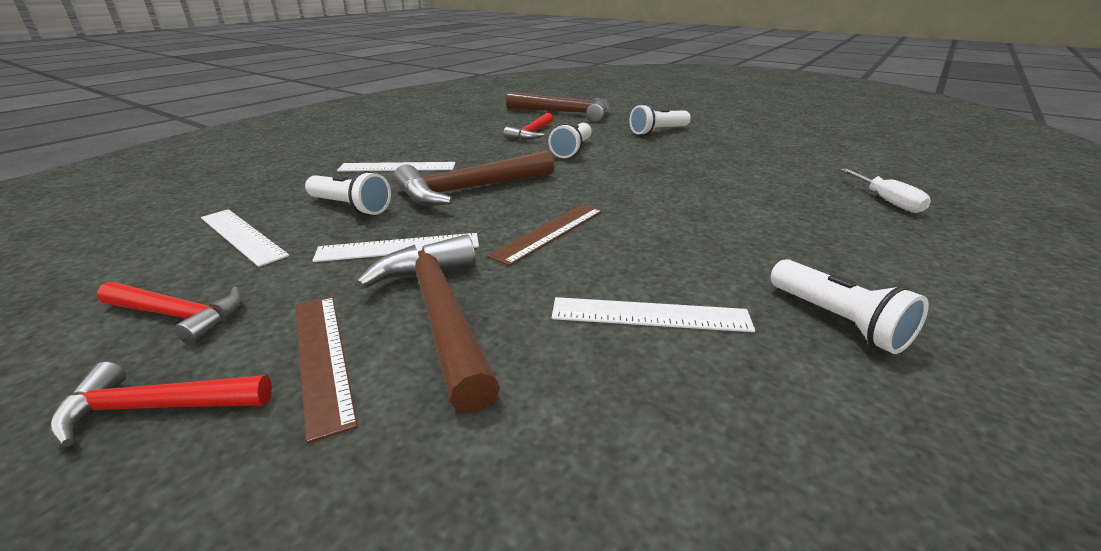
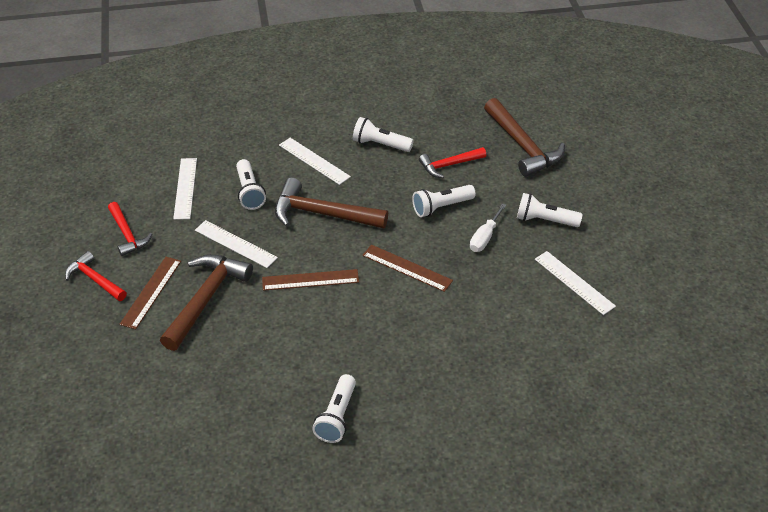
camera: 45 degrees right, 15 degrees up
white ruler [552,297,755,332] -> white ruler moved to [535,251,616,315]
white screwdriver [840,168,931,213] -> white screwdriver moved to [470,203,506,252]
none -> white flashlight [353,117,414,152]
none -> brown ruler [362,245,453,292]

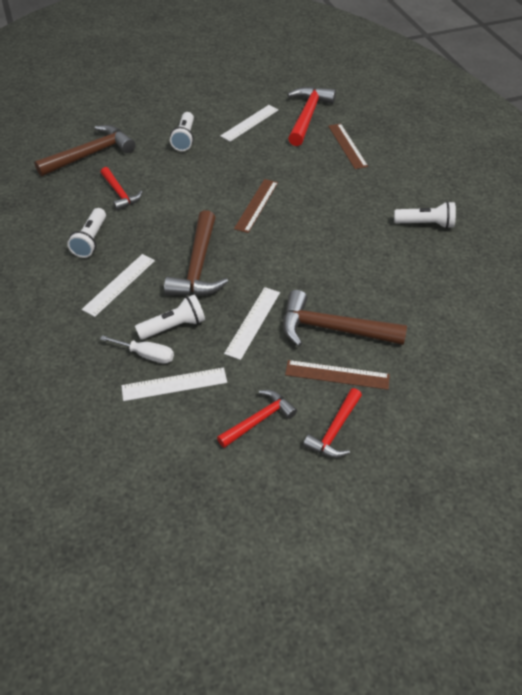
camera: 100 degrees left, 5 degrees up
brown ruler [262,269,359,291] -> brown ruler moved to [328,123,368,169]
white flashlight [412,185,476,217] -> none
white screwdriver [470,203,506,252] -> white screwdriver moved to [100,335,174,364]
none -> red hammer [287,86,336,146]

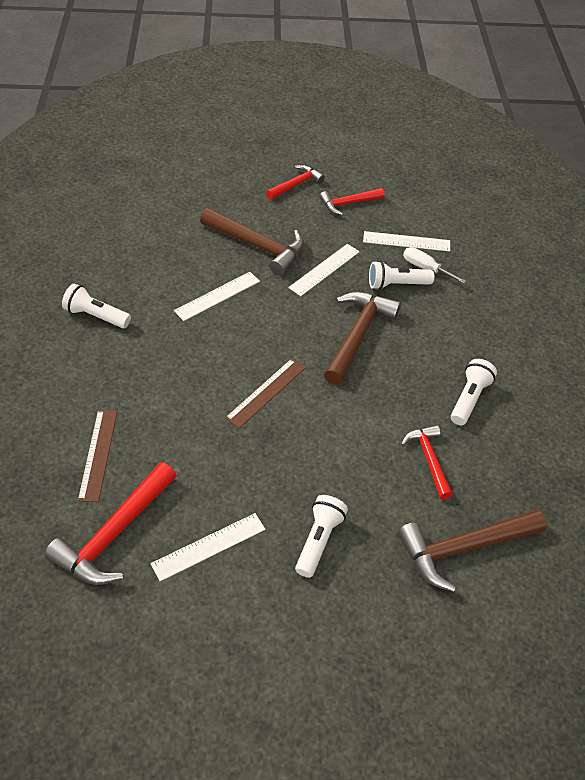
camera: 165 degrees left, 0 degrees up
white ruler [82,254,155,317] -> white ruler moved to [174,272,260,321]
brown ruler [285,360,390,390] -> none

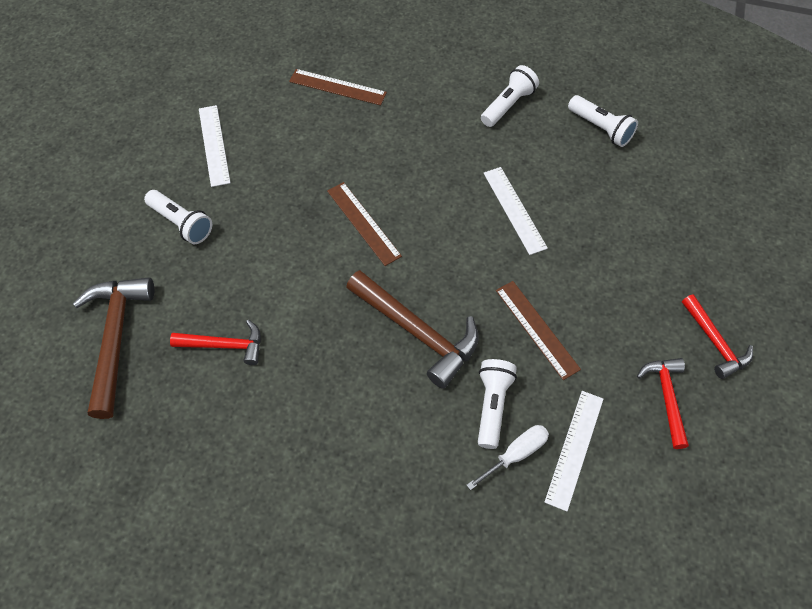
camera: 110 degrees right, 10 degrees up
red hammer [45,462,176,585] -> none
brown hammer [200,208,304,276] -> none
white ruler [288,244,360,296] -> brown ruler [496,281,581,380]
white flashlight [451,359,497,425] -> white flashlight moved to [568,95,638,147]

